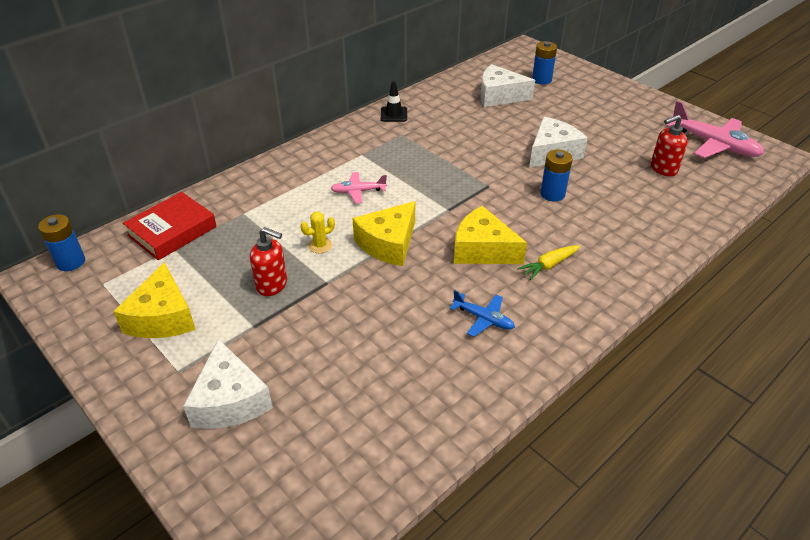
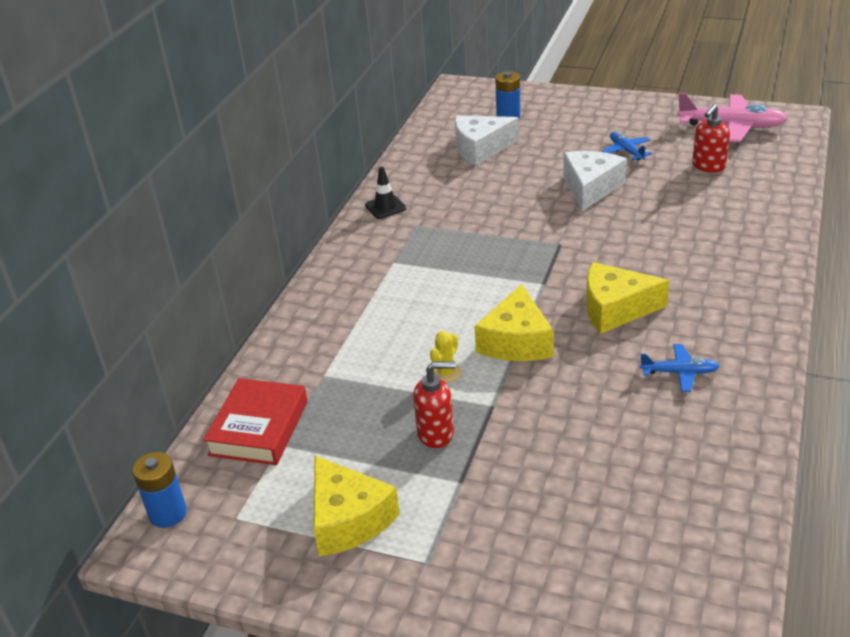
camera: 25 degrees left, 5 degrees down
white cheese [183,339,273,429] -> none
pink plane [330,172,387,204] -> none
yellow carrot [517,245,580,280] -> none
blue battery [540,149,573,202] -> none
none -> blue plane [602,132,652,160]

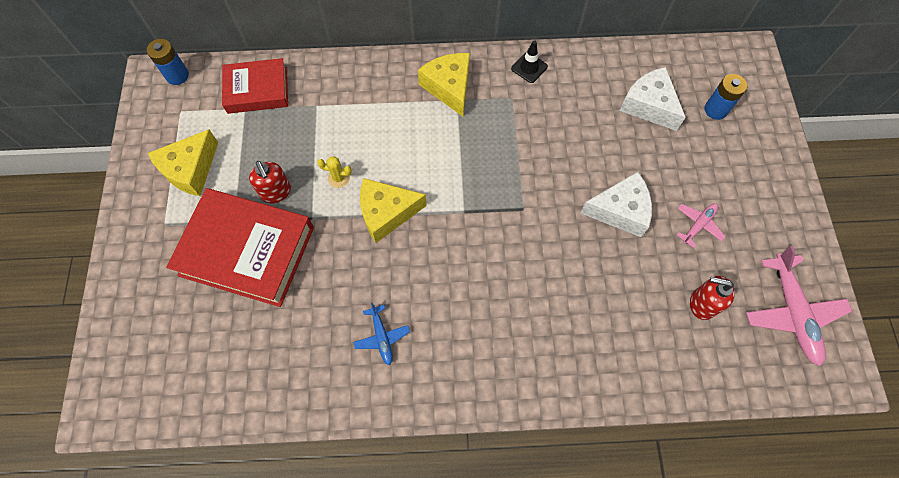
camera: 65 degrees right, 30 degrees up
yellow cheese [586,262,669,334] -> yellow cheese moved to [418,53,470,117]
blue plane [602,132,652,160] -> pink plane [676,203,725,248]
none -> red book [166,188,314,307]

